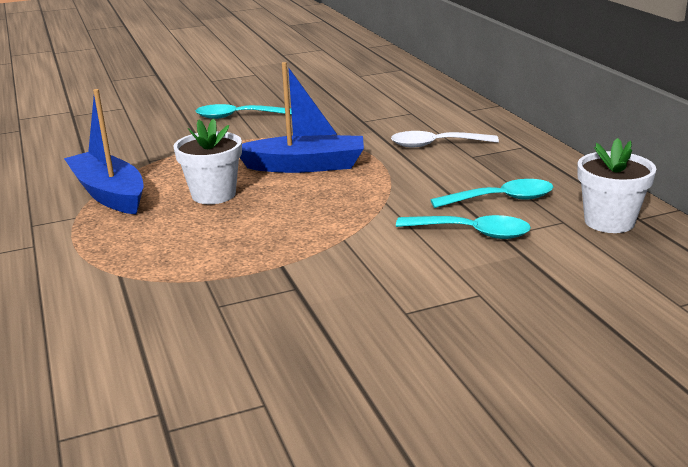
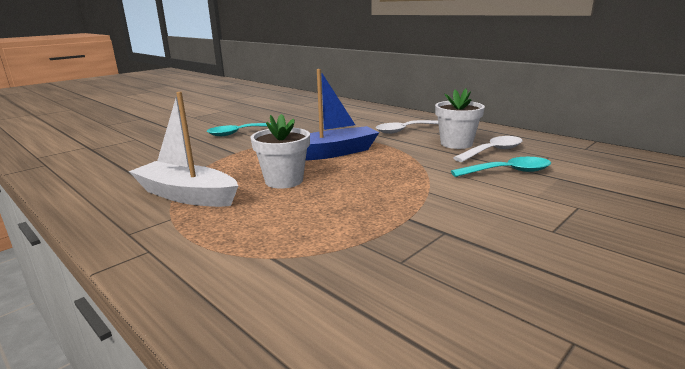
camera: 25 degrees left, 5 degrees down
blue boat [64,89,144,214] -> white boat [129,92,238,207]
turquoise spoon [431,179,553,208] -> white spoon [454,136,522,162]
white flower pot [577,138,656,233] -> white flower pot moved to [435,89,485,149]

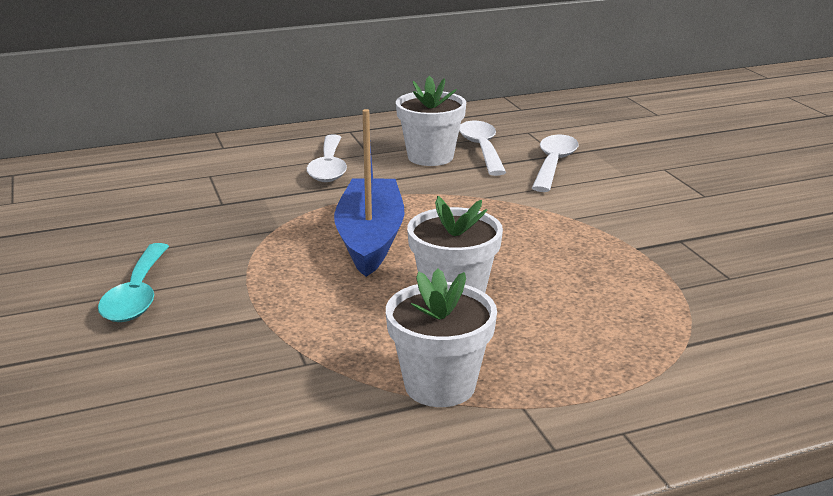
camera: 65 degrees left, 5 degrees up
white boat [129,92,238,207] -> white flower pot [386,268,497,407]
turquoise spoon [451,157,551,177] -> white spoon [532,135,579,192]

